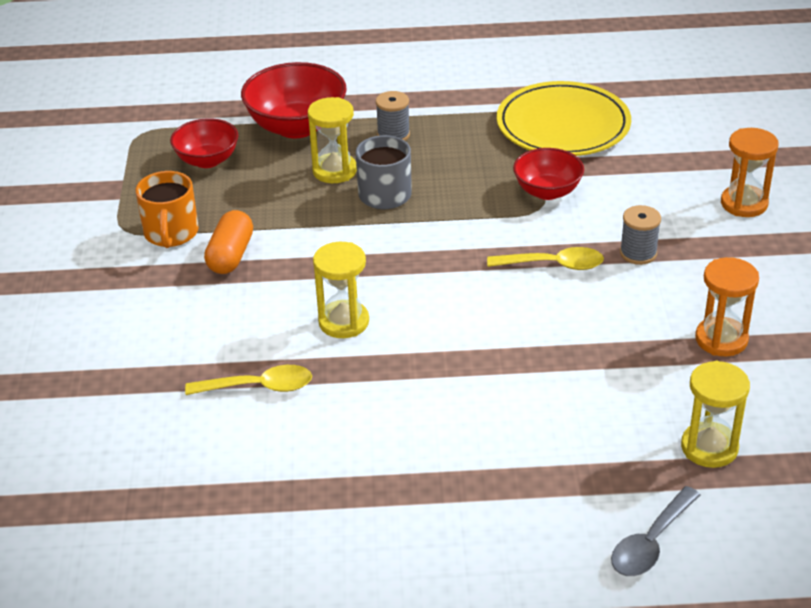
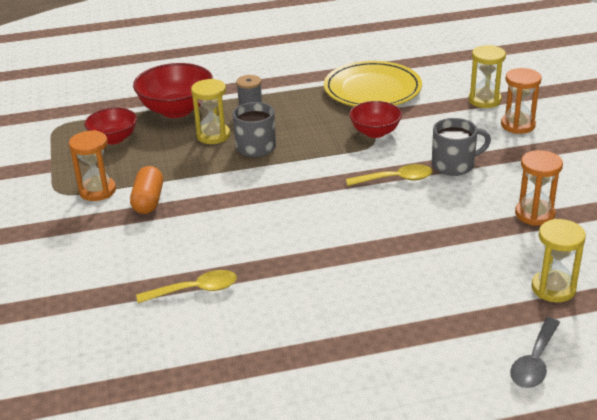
camera: 10 degrees left, 5 degrees down
orange mug [135,171,199,248] -> orange hourglass [69,130,116,201]
yellow hourglass [313,242,369,338] -> yellow hourglass moved to [469,45,506,108]
grey spool [620,205,661,265] -> grey mug [432,118,491,176]

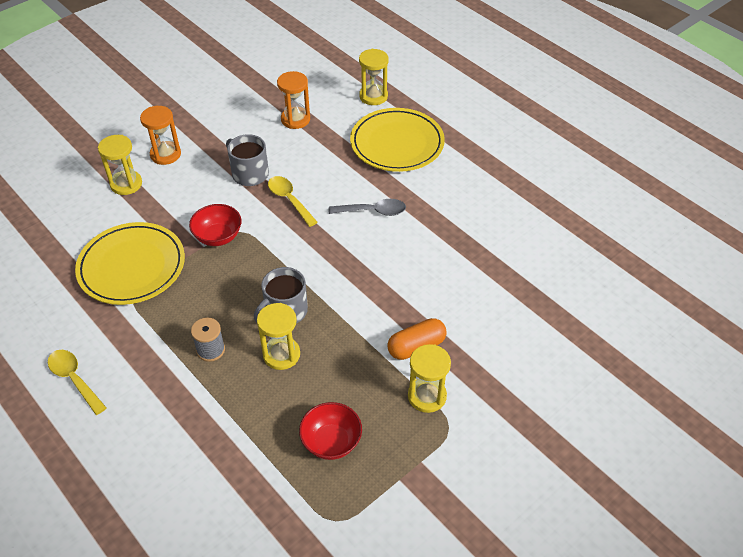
camera: 120 degrees left, 15 degrees up
orange hourglass [69,130,116,201] -> yellow hourglass [408,344,451,413]
red bowl [133,63,213,118] -> none
yellow spoon [136,270,237,303] -> yellow spoon moved to [48,350,107,415]
grey spoon [510,317,560,388] -> grey spoon moved to [329,199,406,216]
none -> yellow plate [350,108,445,172]

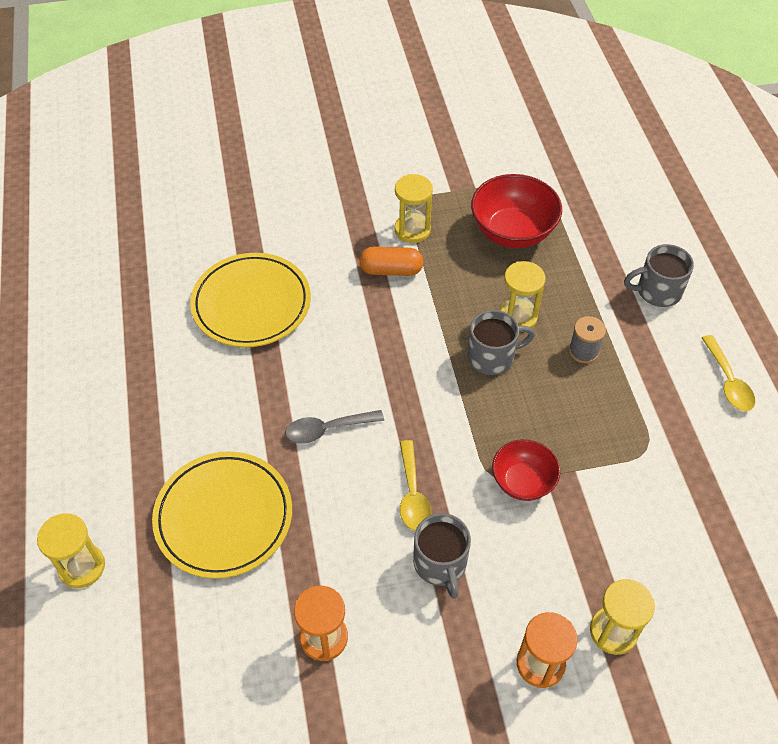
camera: 150 degrees left, 5 degrees up
yellow plate [75,222,185,305] -> yellow plate moved to [190,253,311,347]
red bowl [299,402,362,460] -> red bowl [471,174,562,248], size x1.59
grey spoon [329,199,406,216] -> grey spoon turned 45 degrees counterclockwise [285,410,384,444]
yellow hourglass [359,49,389,105] -> yellow hourglass moved to [37,513,105,588]
none -> grey mug [624,244,694,307]

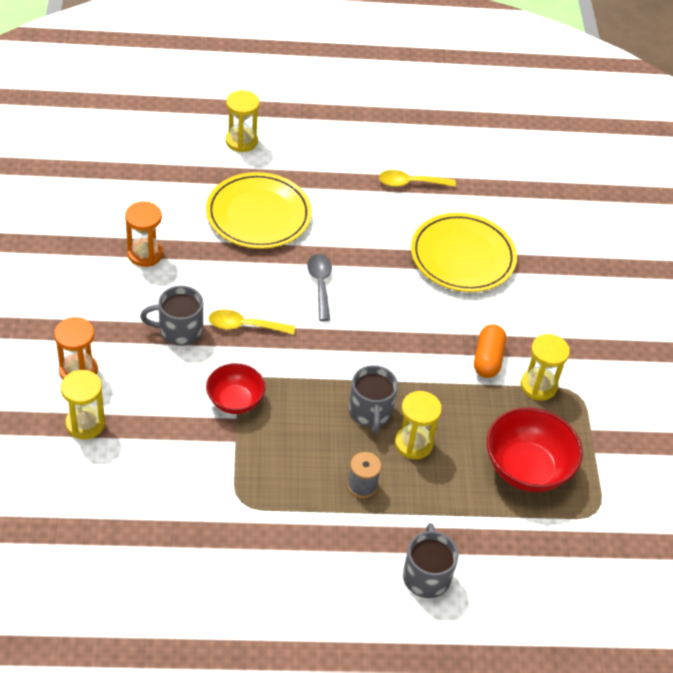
camera: 95 degrees right, 5 degrees down
yellow spoon [702,335,755,411] -> yellow spoon moved to [379,170,456,187]

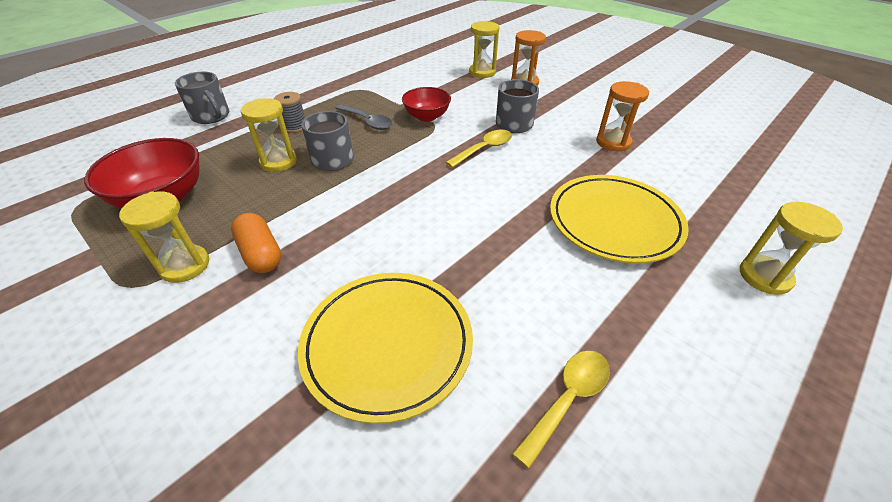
camera: 140 degrees right, 5 degrees down
grey spoon [307,254,332,321] -> grey spoon moved to [335,104,392,130]

